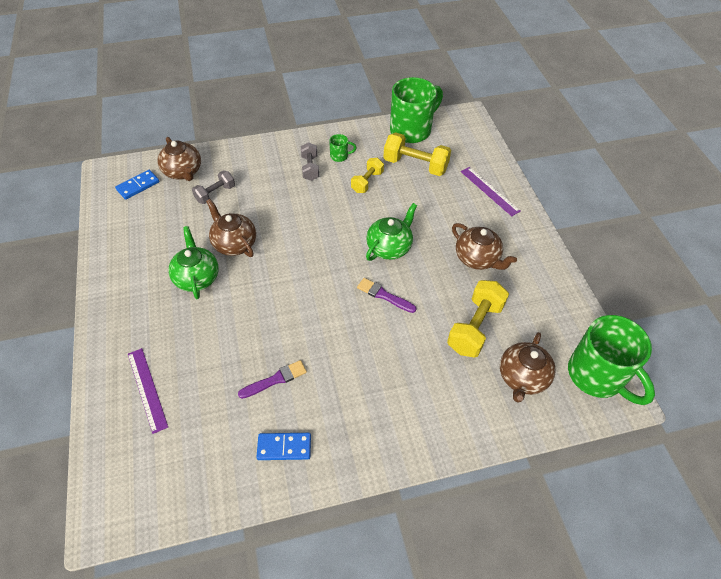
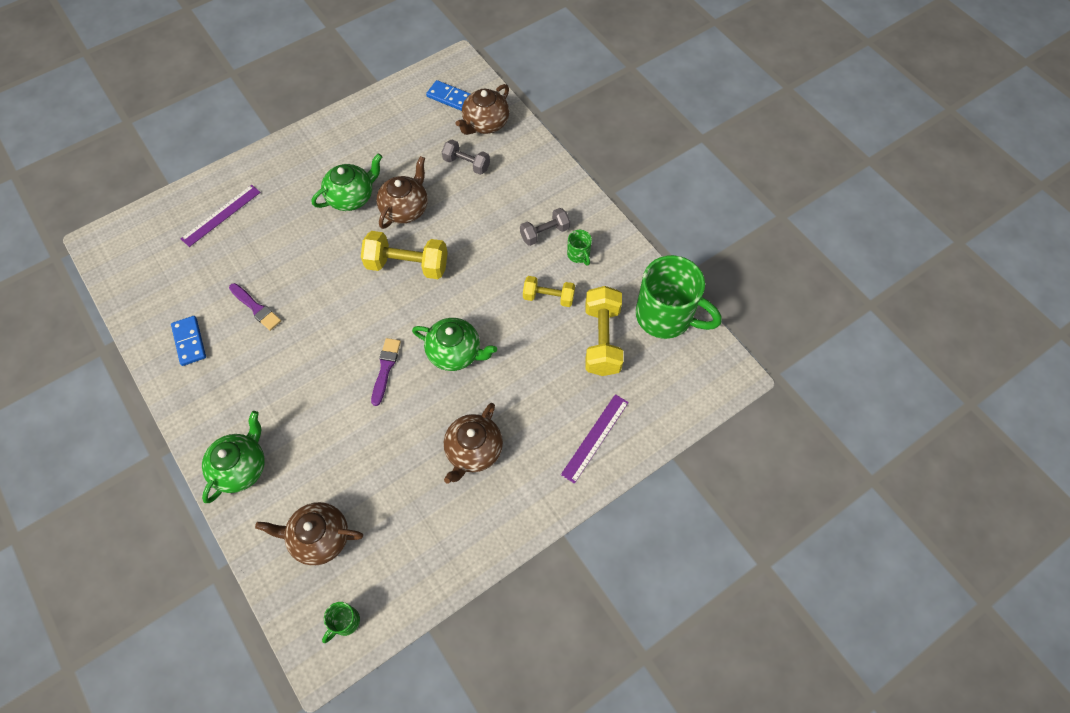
camera: 70 degrees right, 10 degrees up
yellow dumbbell [447,280,509,357] -> yellow dumbbell moved to [361,231,448,279]
green mug [568,315,655,405] -> green mug [322,602,360,643], size x0.42
none -> green teapot [202,411,265,503]

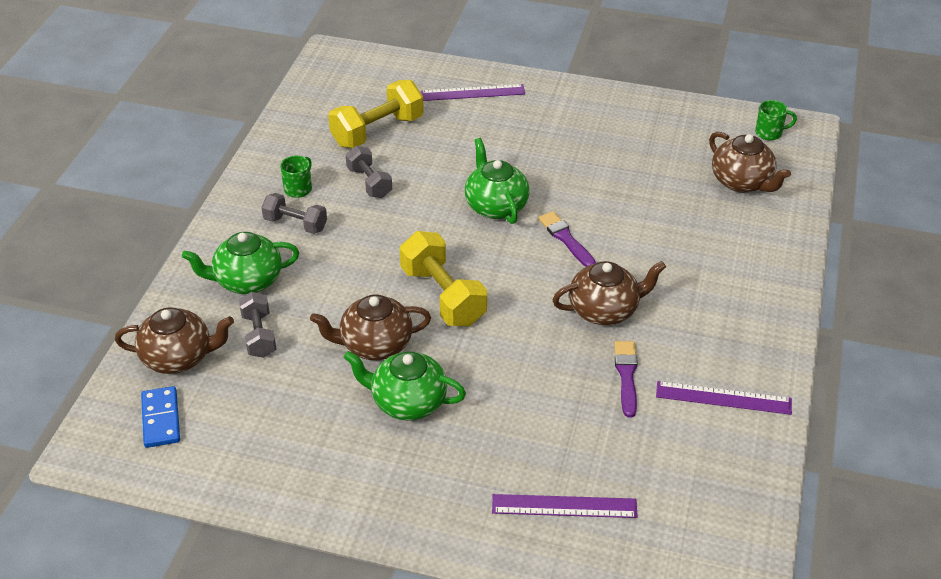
camera: 130 degrees left, 20 degrees down
blue domino [171,316,206,366] -> purple ruler [656,381,792,415]
green teapot [202,411,265,503] -> green teapot moved to [182,232,299,294]
purple brush [371,338,401,406] -> purple brush turned 90 degrees clockwise [538,211,596,267]
brown teapot [444,403,503,484] -> brown teapot moved to [553,261,666,325]
yellow dumbbell [523,276,575,307] -> grey dumbbell [346,146,392,198]
green mug [635,255,722,339] -> none

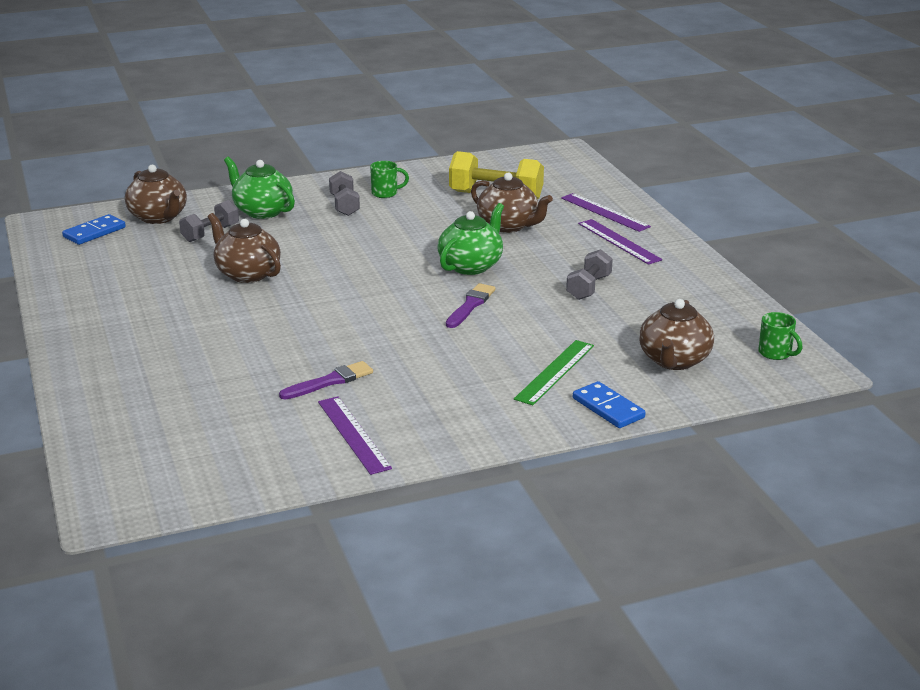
camera: 55 degrees right, 15 degrees down
green teapot [344,351,466,421] -> none
grey dumbbell [346,146,392,198] -> grey dumbbell moved to [566,249,613,300]
yellow dumbbell [400,231,487,326] -> none
purple ruler [492,494,638,518] -> purple ruler moved to [578,219,662,265]
brown teapot [553,261,666,325] -> brown teapot moved to [471,172,553,233]
none -> green ruler [514,340,594,405]
none -> blue domino [573,381,646,428]

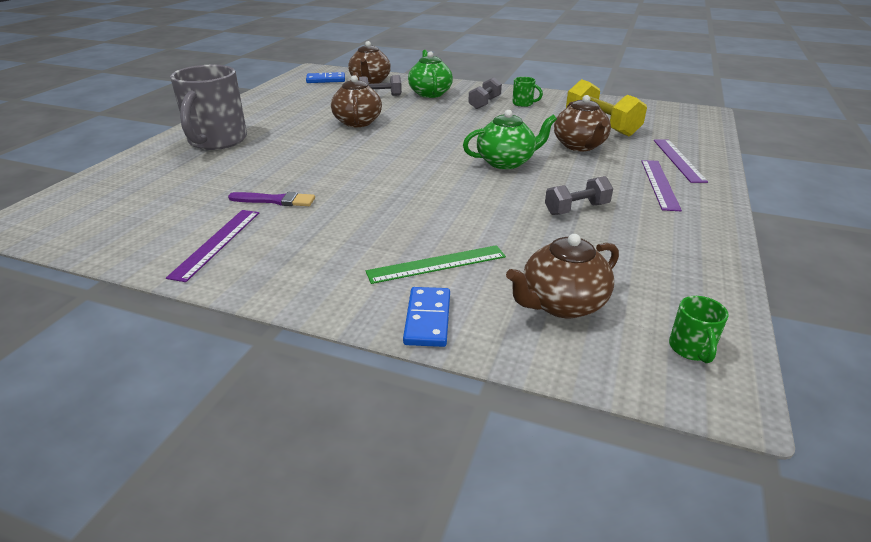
camera: 40 degrees right, 5 degrees up
purple brush [446,283,496,328] -> none
none -> grey mug [170,65,247,150]

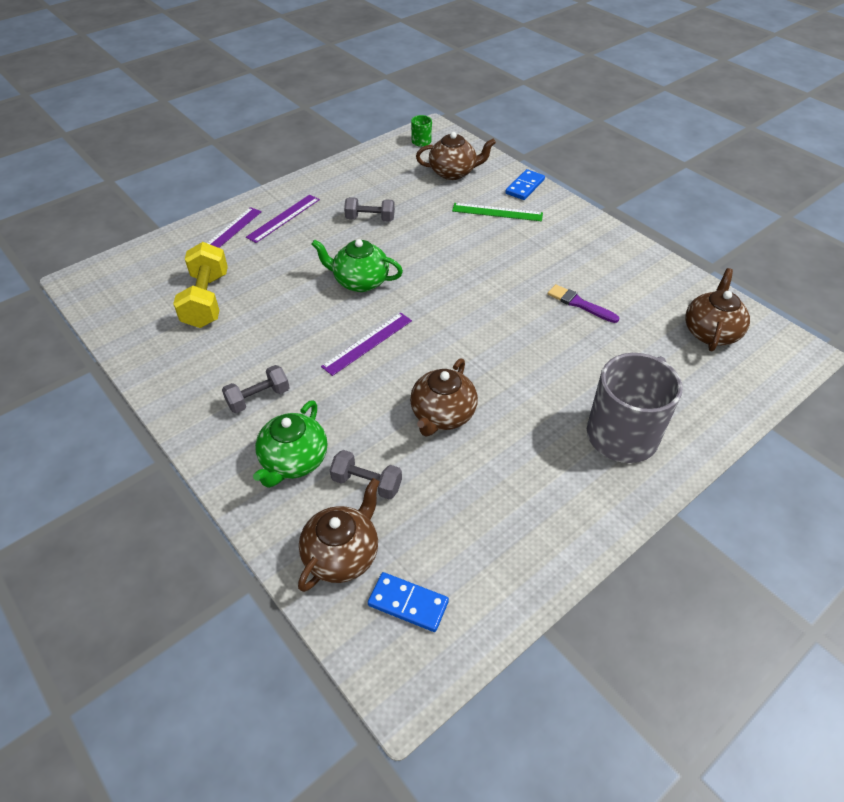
camera: 150 degrees left, 15 degrees up
purple ruler [166,210,259,282] -> purple ruler moved to [321,313,412,376]
green mug [512,77,543,107] -> none
brown teapot [554,95,611,151] -> brown teapot moved to [685,268,750,352]

